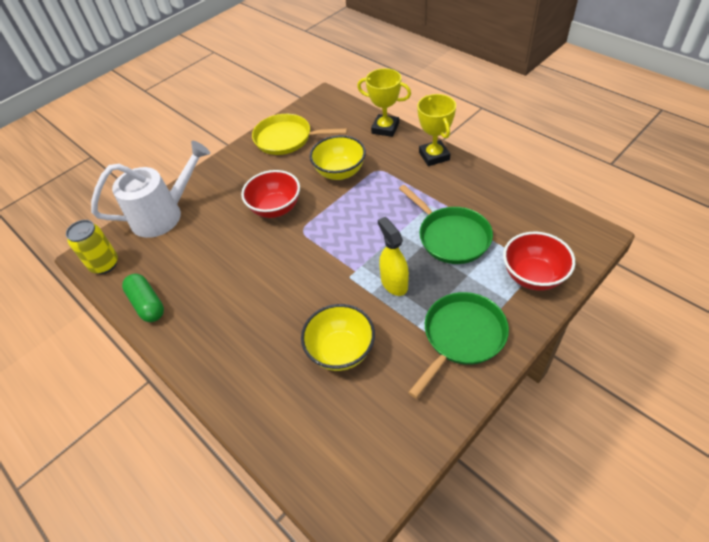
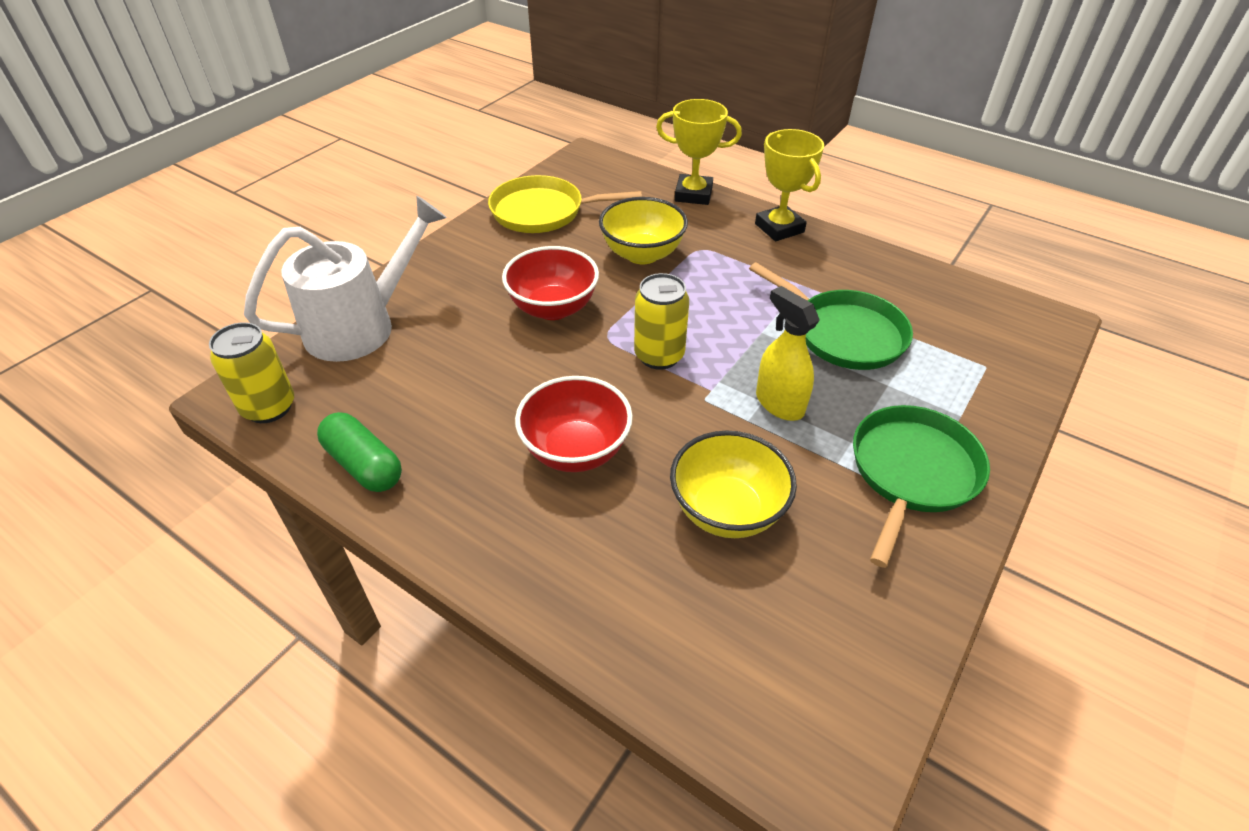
camera: 15 degrees left, 5 degrees down
red bowl [503,232,575,291] -> red bowl moved to [515,376,633,472]
none -> yellow can [634,273,689,370]

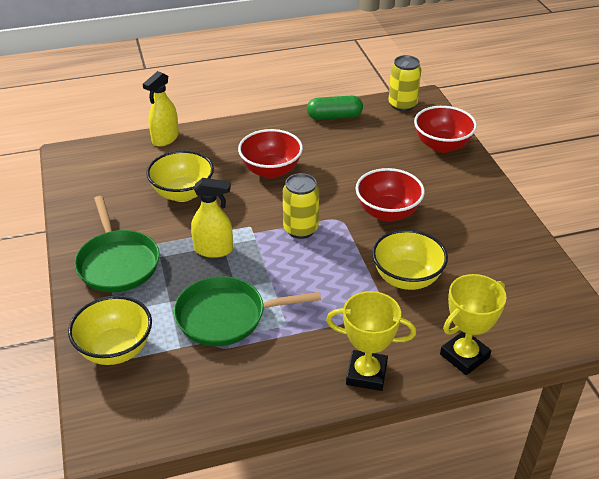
camera: 130 degrees right, 5 degrees down
white watering can [244,196,447,362] -> red bowl [414,106,477,153]
yellow pan [488,175,642,233] -> none
none -> yellow bowl [68,296,152,365]
none -> yellow spray bottle [143,71,179,147]

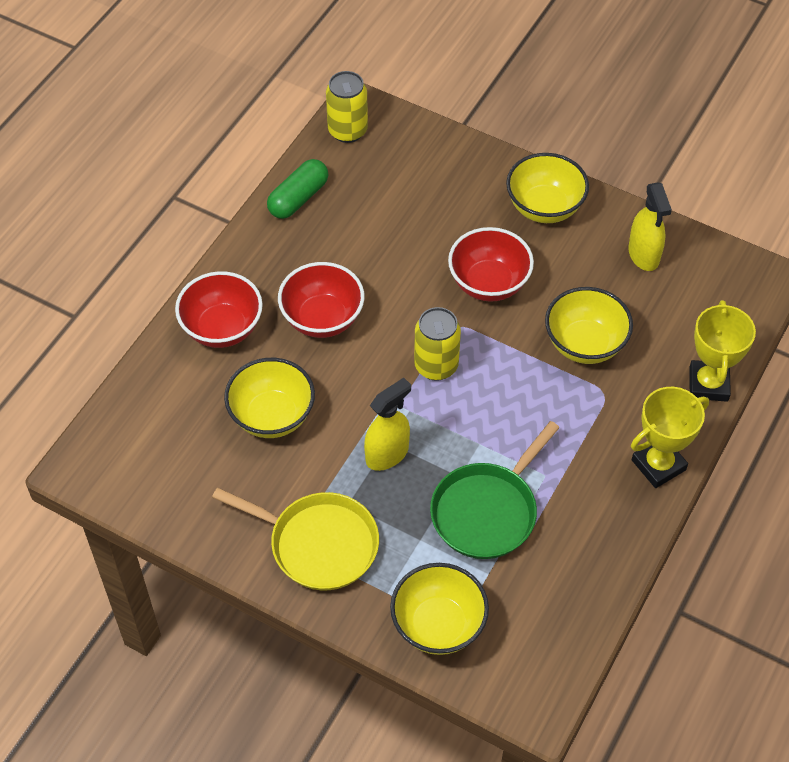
camera: 45 degrees left, 15 degrees up
green pan [74,196,160,293] -> yellow pan [212,488,379,590]
yellow spray bottle [143,71,179,147] -> yellow spray bottle moved to [628,183,672,271]
red bowl [414,106,477,153] -> red bowl moved to [175,271,263,348]
none -> yellow bowl [506,153,589,223]

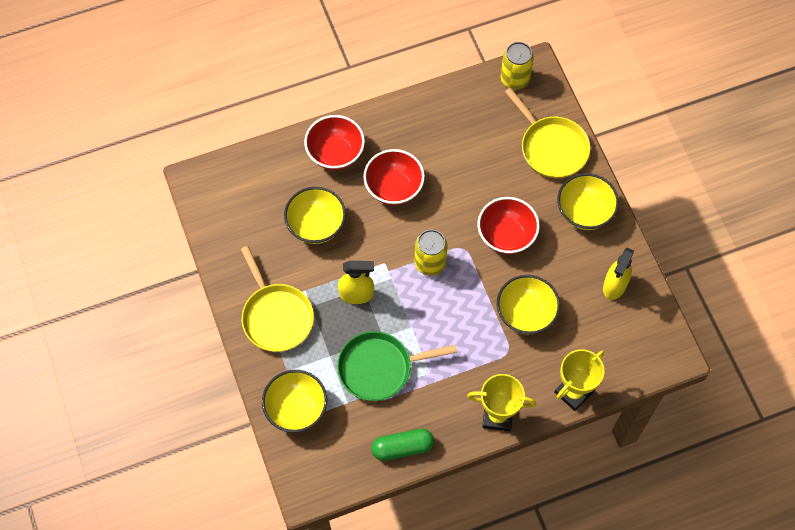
camera: 40 degrees right, 10 degrees up
green capsule [267,159,328,219] -> green capsule moved to [372,429,434,461]
none -> yellow pan [505,88,590,178]

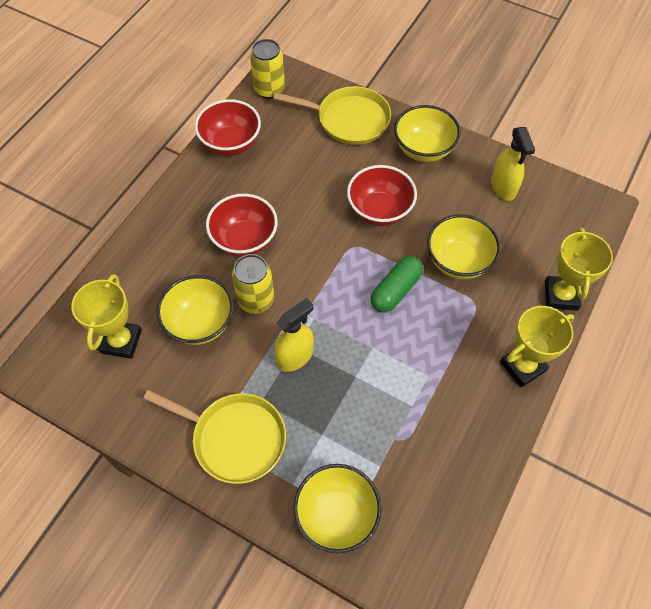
camera: 40 degrees left, 5 degrees down
red bowl [304,115,365,170] -> red bowl moved to [195,99,261,156]
green pan [337,331,457,401] -> none
green capsule [372,429,434,461] -> green capsule moved to [370,256,423,313]
yellow can [415,230,448,276] -> yellow can moved to [232,254,274,314]
none -> yellow trophy [71,274,142,359]

